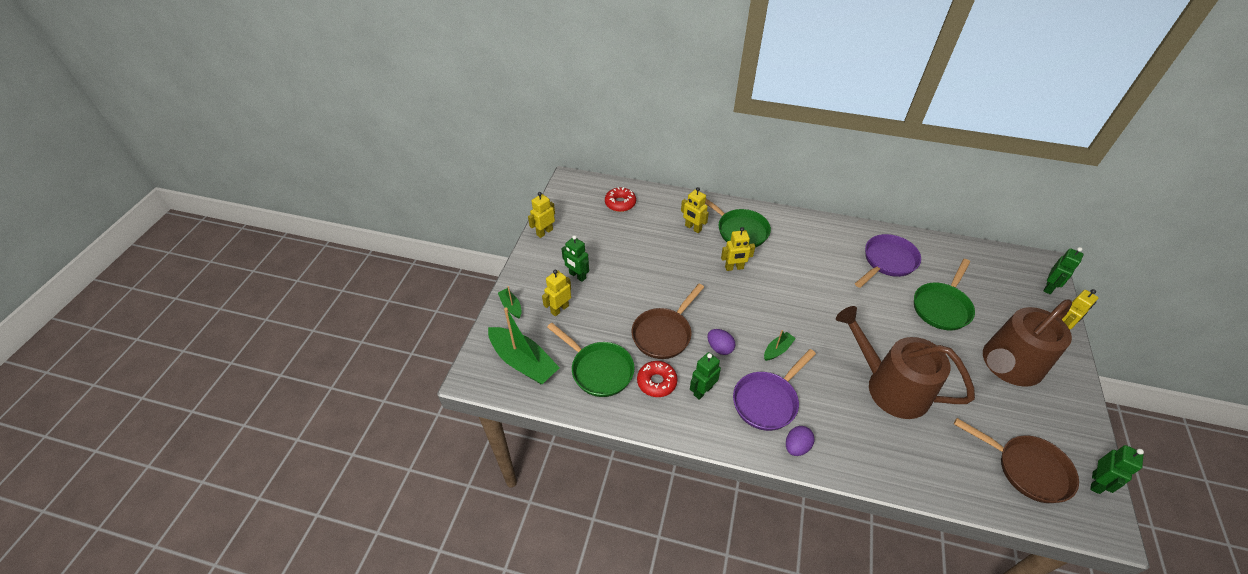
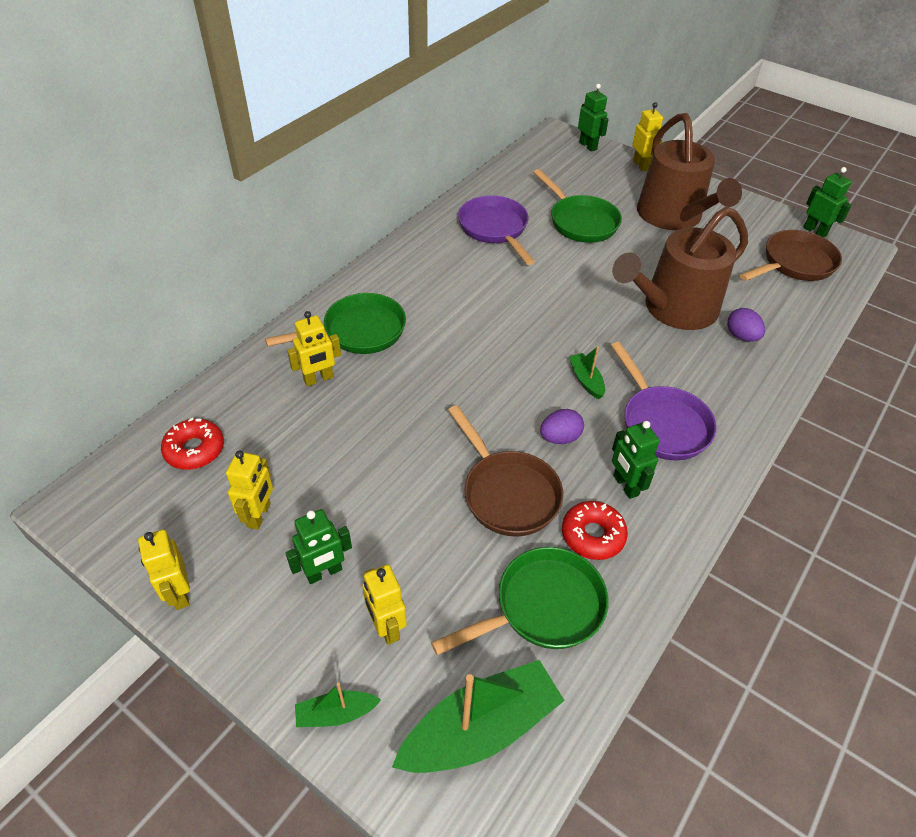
camera: 70 degrees left, 0 degrees up
yellow robot [721,227,755,271] -> yellow robot moved to [226,451,273,530]
purple egg [786,426,814,456] -> purple egg moved to [727,308,765,342]

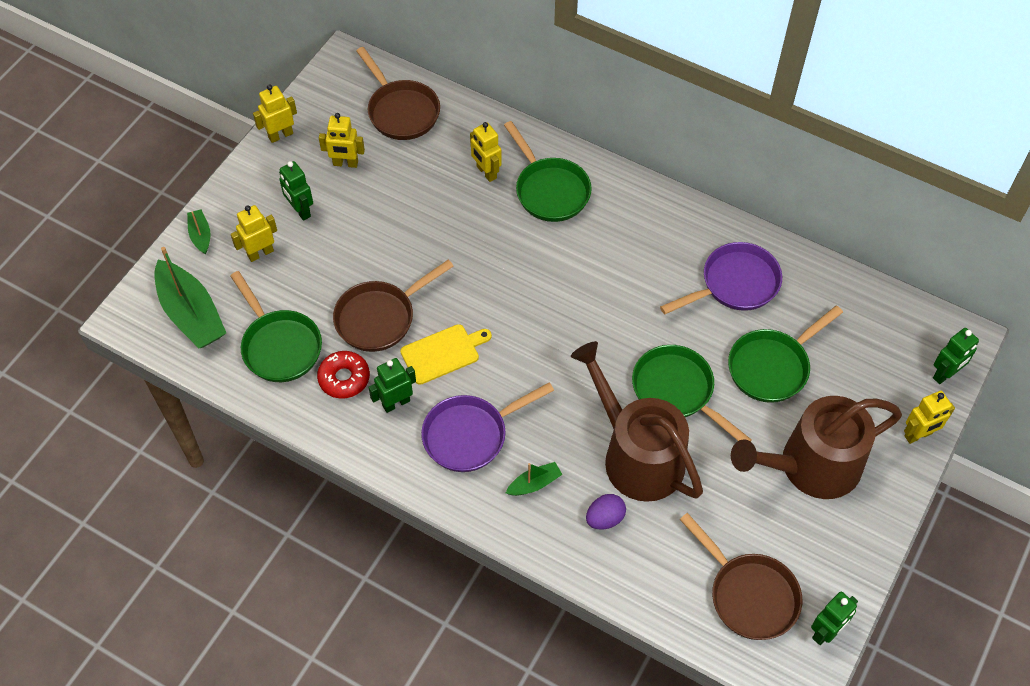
camera: 85 degrees right, 10 degrees up
red donut [161,418,224,470] -> brown pan [356,47,440,140]
purple egg [540,409,584,444] -> yellow cutting board [400,324,492,385]
green boat [569,346,605,399] -> green boat moved to [506,462,563,496]
none -> green pan [632,345,752,442]

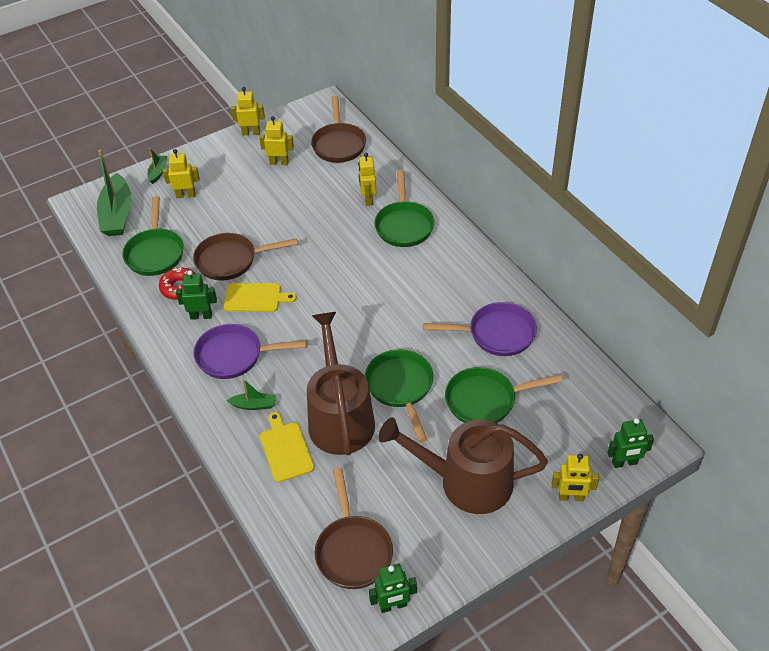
camera: 30 degrees right, 10 degrees down
green robot [279,161,313,221] -> none
yellow robot [319,113,365,168] -> yellow robot turned 150 degrees clockwise [259,116,294,165]
purple egg [586,494,626,530] -> yellow cutting board [260,412,314,482]

